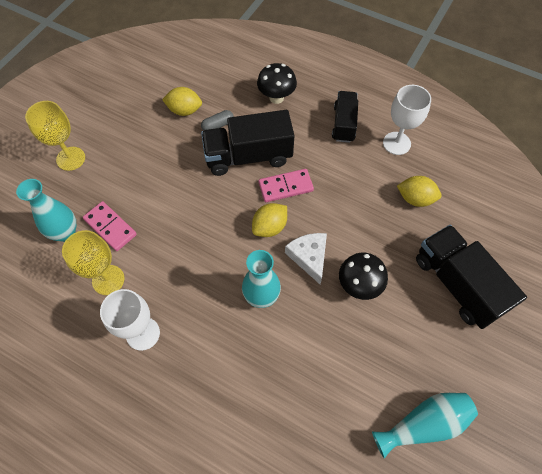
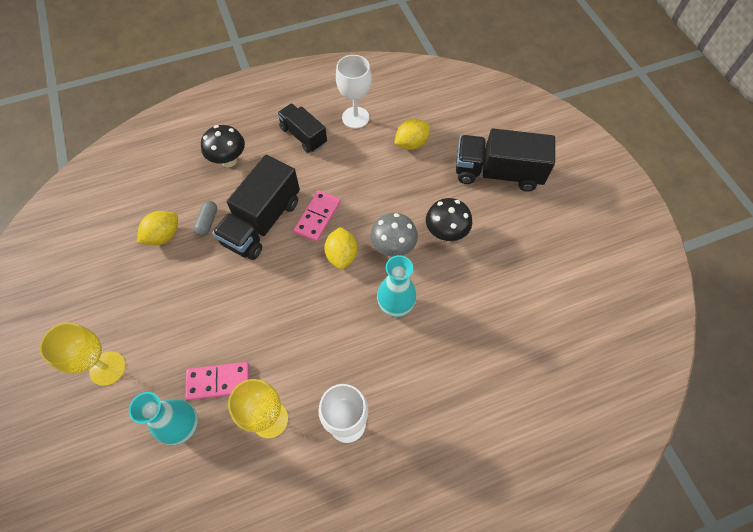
camera: 50 degrees left, 0 degrees up
white cheese [285,233,327,284] -> grey mushroom [370,213,418,257]
turquoise vase [372,393,478,458] -> none

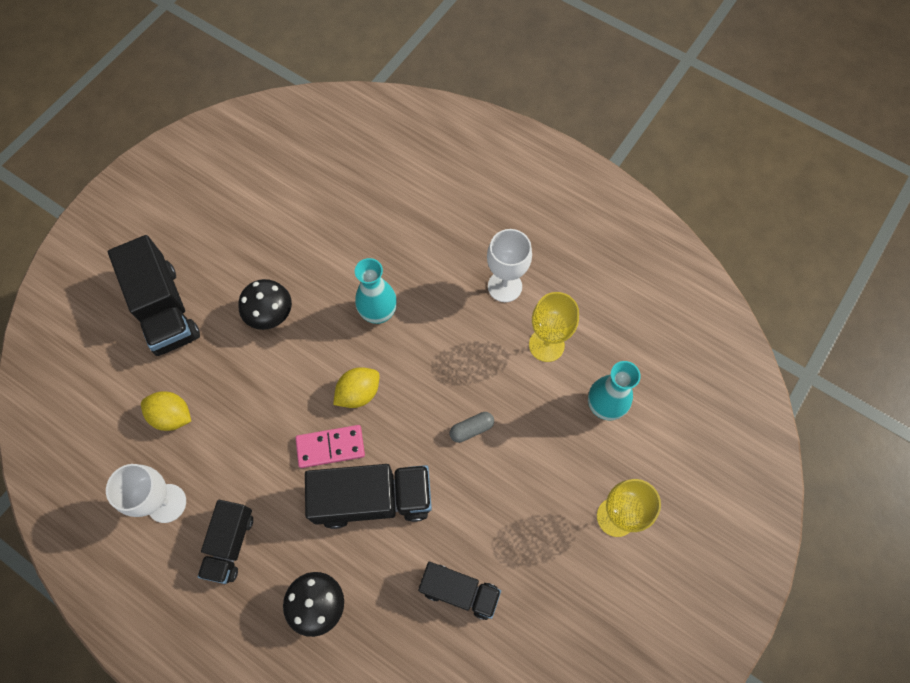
camera: 125 degrees left, 5 degrees up
yellow lemon [137,211,178,245] -> black truck [418,562,501,620]
pink domino [185,362,249,400] -> none
grey capsule [194,201,217,236] -> grey capsule moved to [449,412,494,443]
grey mushroom [370,213,418,257] -> none

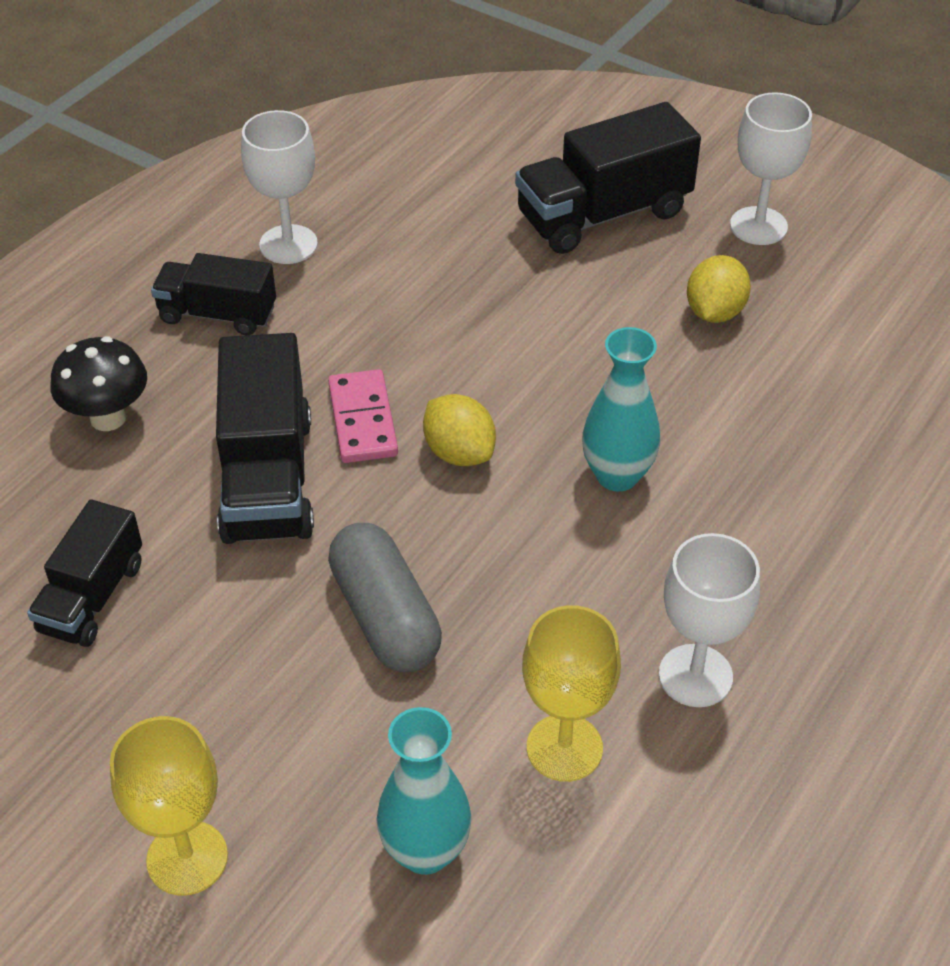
camera: 90 degrees right, 20 degrees down
yellow lemon [141,391,191,431] -> yellow lemon moved to [687,255,751,323]
black mushroom [238,279,292,330] -> none
grey capsule [449,412,494,443] -> grey capsule [328,523,442,672], size x1.94
none -> white goblet [730,92,812,245]

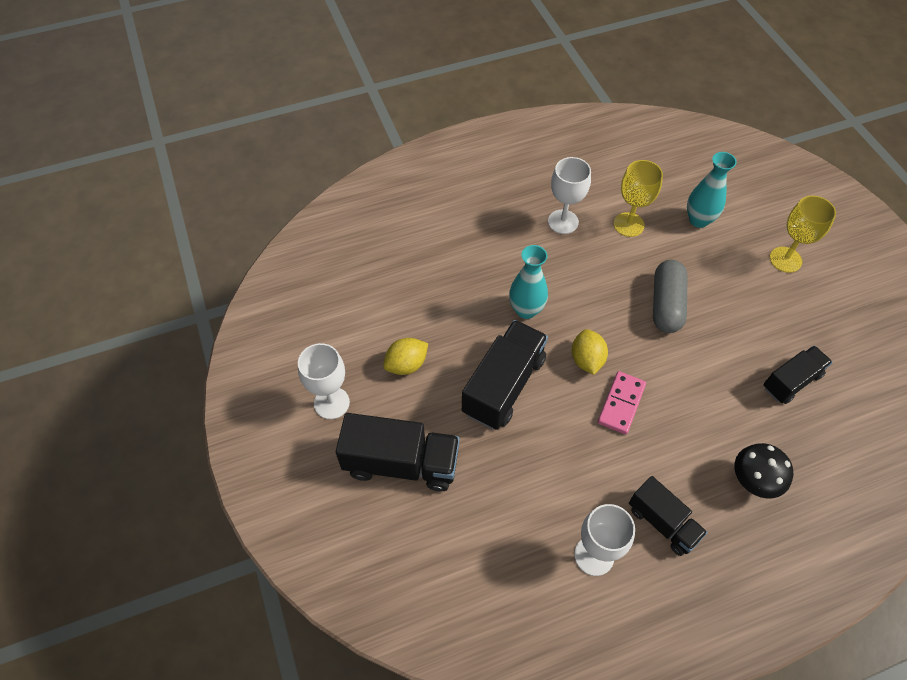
camera: 145 degrees left, 10 degrees up
black truck [216,333,314,544] -> black truck moved to [462,320,548,430]

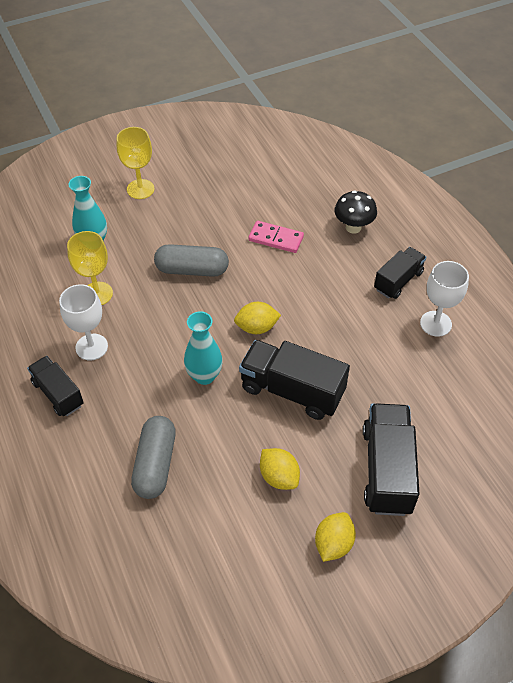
camera: 95 degrees left, 5 degrees down
white goblet [298,343,350,419] -> yellow lemon [315,512,356,562]
pink domino [598,371,646,434] -> pink domino moved to [249,221,304,253]
black truck [764,346,833,404] -> black truck moved to [27,356,84,416]
none -> grey capsule [131,416,176,499]

